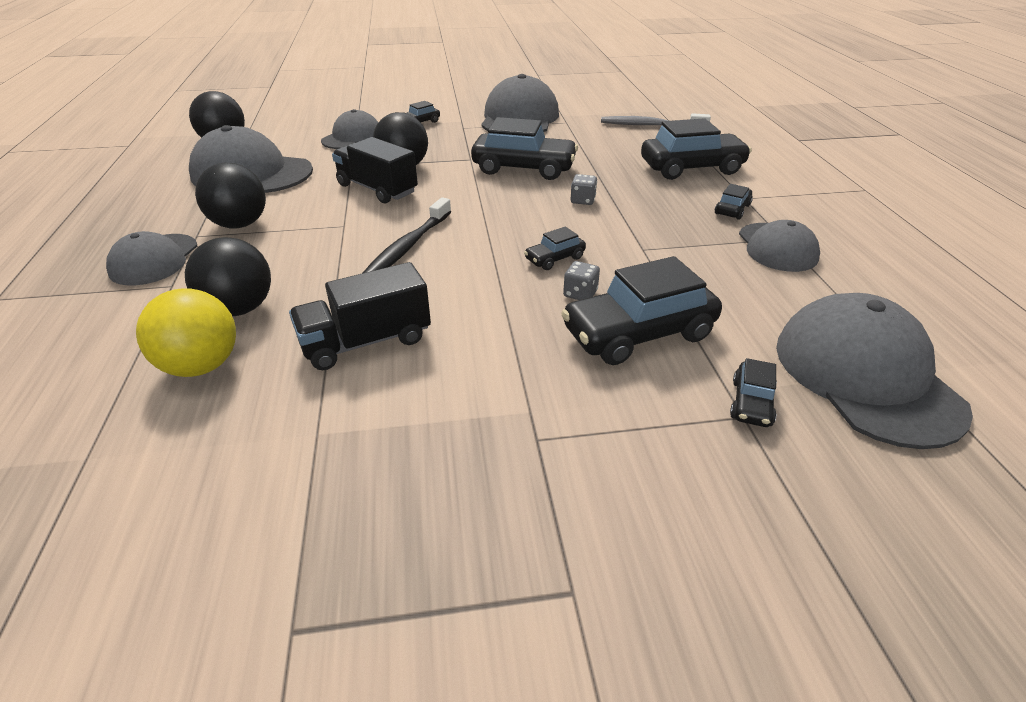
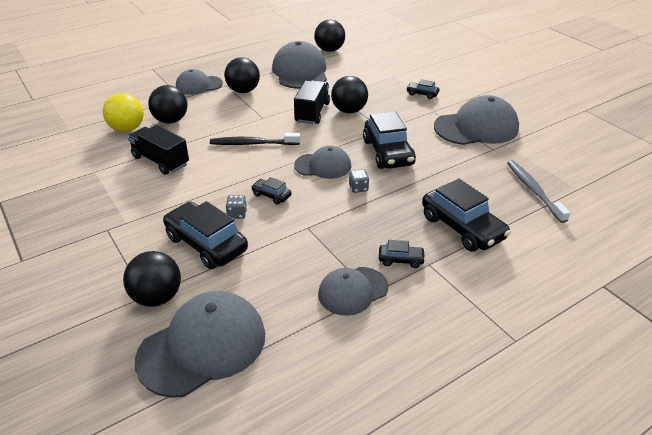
camera: 65 degrees right, 0 degrees up
grey cap [321,109,378,149] -> grey cap moved to [294,146,351,179]
black car [730,358,777,427] -> black ball [123,251,181,307]

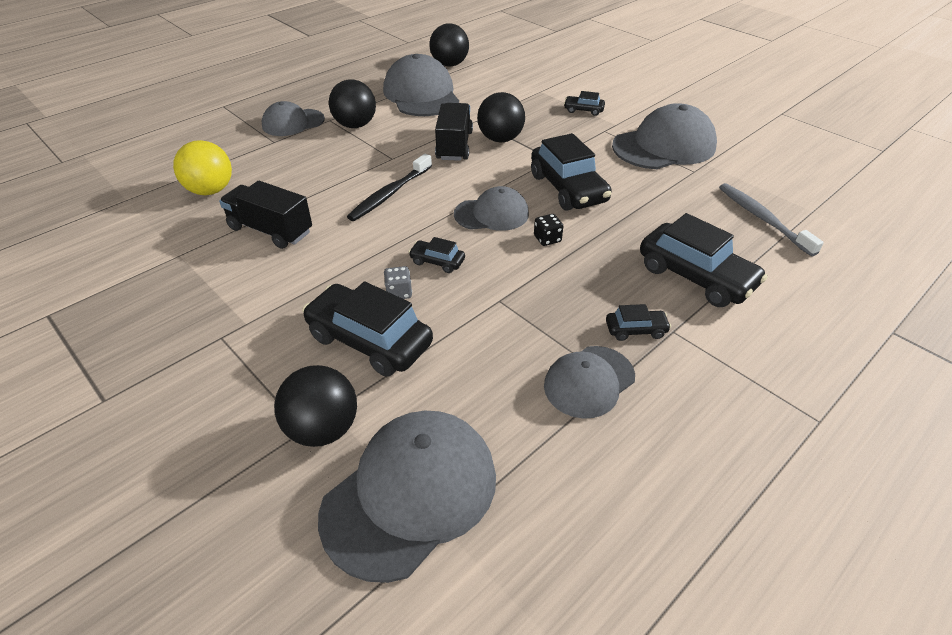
camera: 10 degrees left, 5 degrees up
black ball [148,85,187,124] -> none
black toothbrush [210,133,300,145] -> black toothbrush turned 45 degrees counterclockwise [347,154,432,221]
grey dice [349,169,369,193] -> black dice [534,214,563,246]

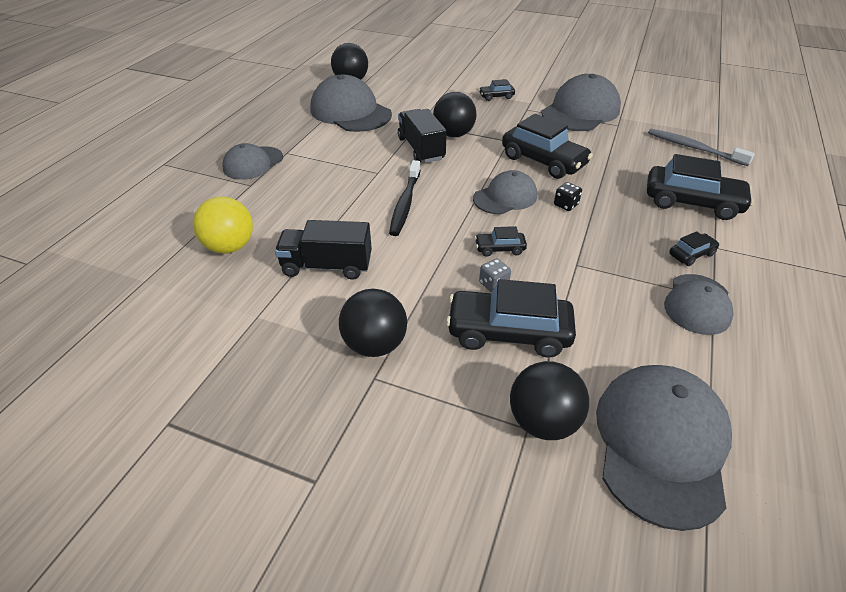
camera: 25 degrees left, 0 degrees up
black ball [329,79,376,128] -> black ball moved to [339,289,407,357]

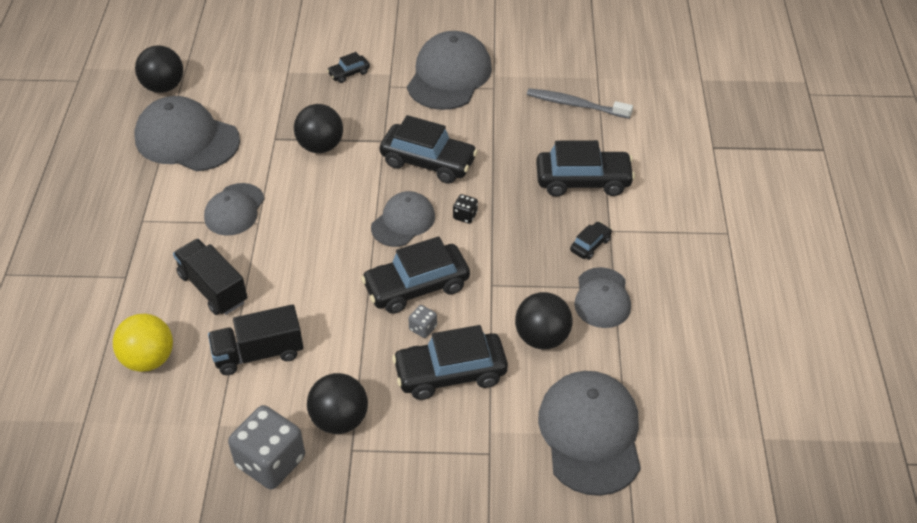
camera: 20 degrees left, 5 degrees up
grey cap [222,143,283,180] -> grey cap moved to [204,183,264,236]
black toothbrush [389,160,421,236] -> none
black truck [398,109,447,163] -> black truck moved to [173,239,248,315]
black car [475,226,527,257] -> black car [361,236,470,314], size x2.10
black ball [510,361,589,440] -> black ball moved to [515,292,572,349]
none -> grey dice [228,405,305,490]

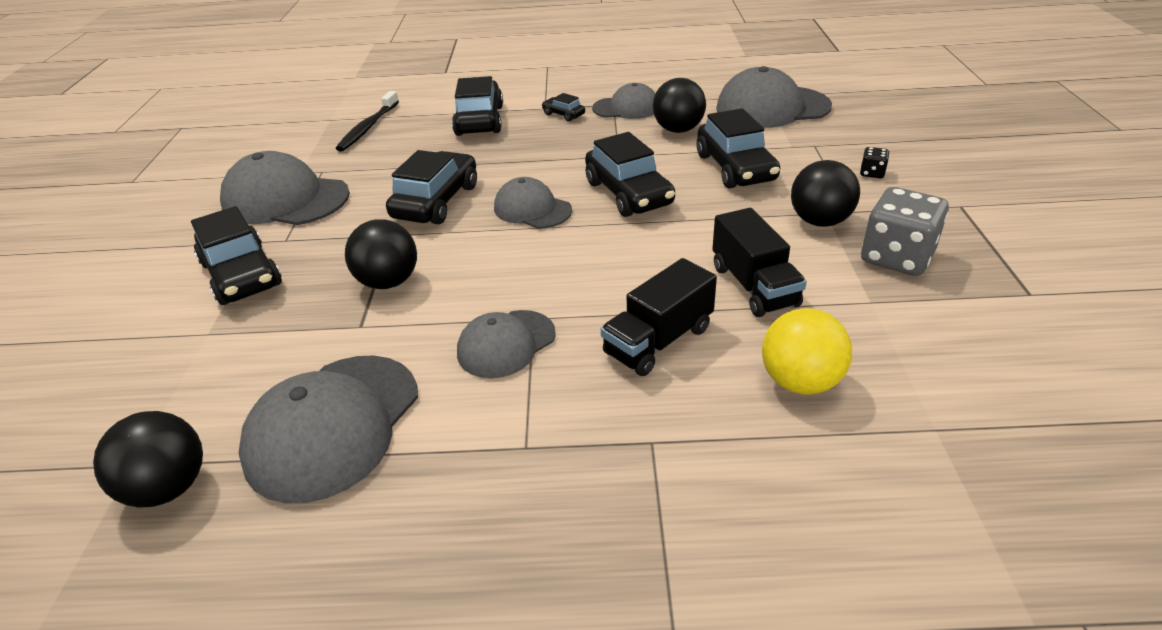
camera: 90 degrees left, 10 degrees down
grey cap [204,183,264,236] -> grey cap turned 120 degrees clockwise [457,310,556,378]
black car [327,52,370,83] -> black car [191,206,282,305], size x2.10
grey dice [408,305,437,338] -> none
black dice [453,194,478,224] -> black dice moved to [860,147,889,178]
grey toothbrush [527,88,633,119] -> black toothbrush [336,91,399,152]

